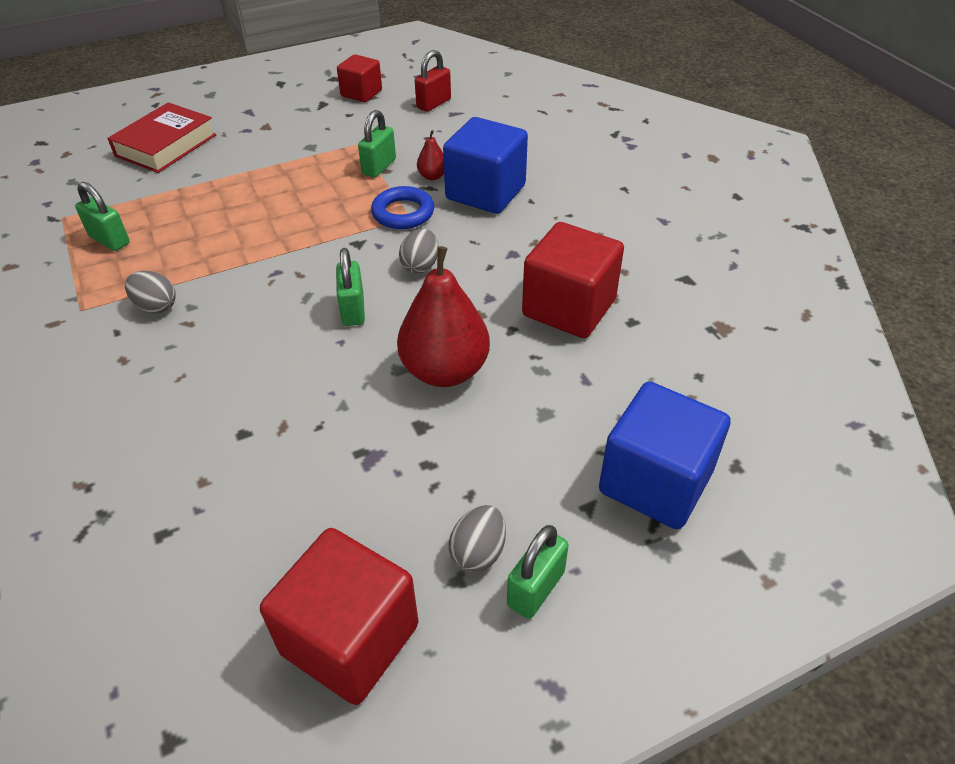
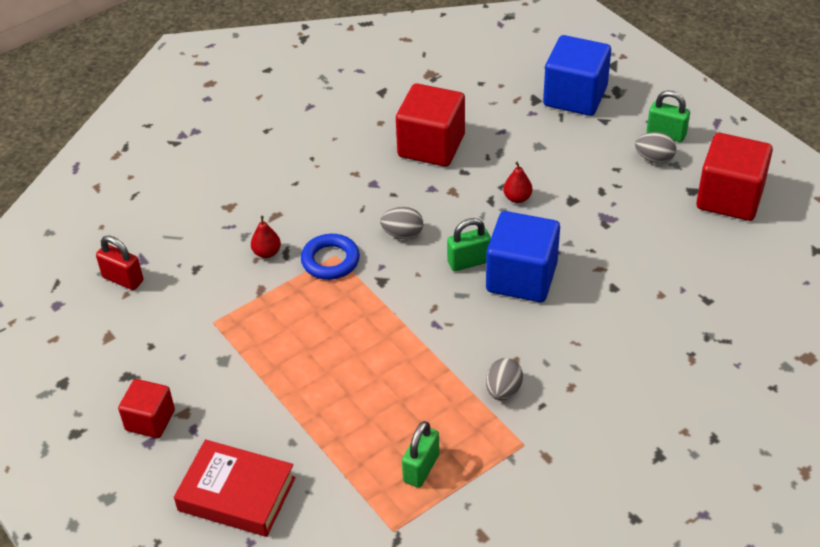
camera: 100 degrees left, 0 degrees up
red cube [337,54,382,102] -> red cube moved to [118,379,175,438]
green padlock [358,110,396,178] -> none
red pear [397,246,490,387] -> red pear [503,162,532,203], size x0.44
blue cube [443,117,528,214] -> blue cube moved to [486,211,560,302]

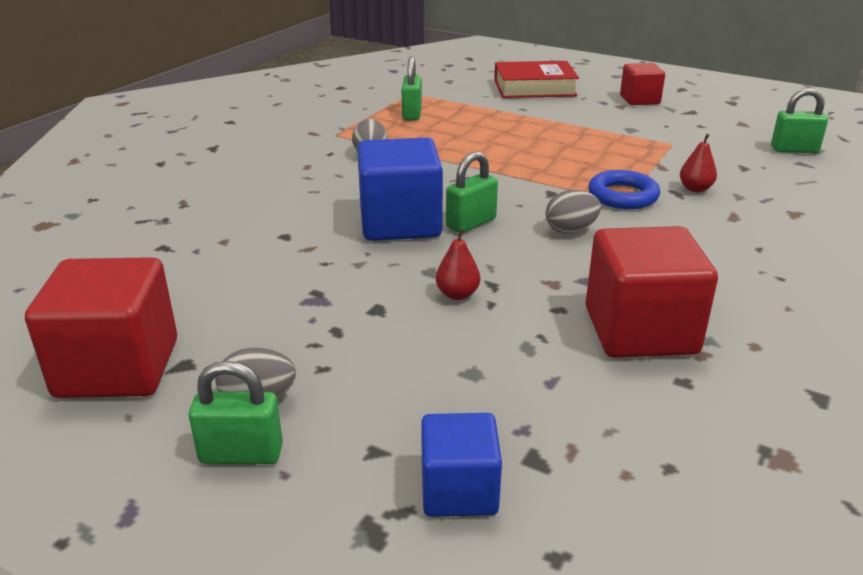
camera: 155 degrees right, 15 degrees down
red padlock [96,236,143,290] -> green padlock [771,88,828,153]
blue cube [543,35,611,116] -> blue cube [421,413,502,517], size x0.60

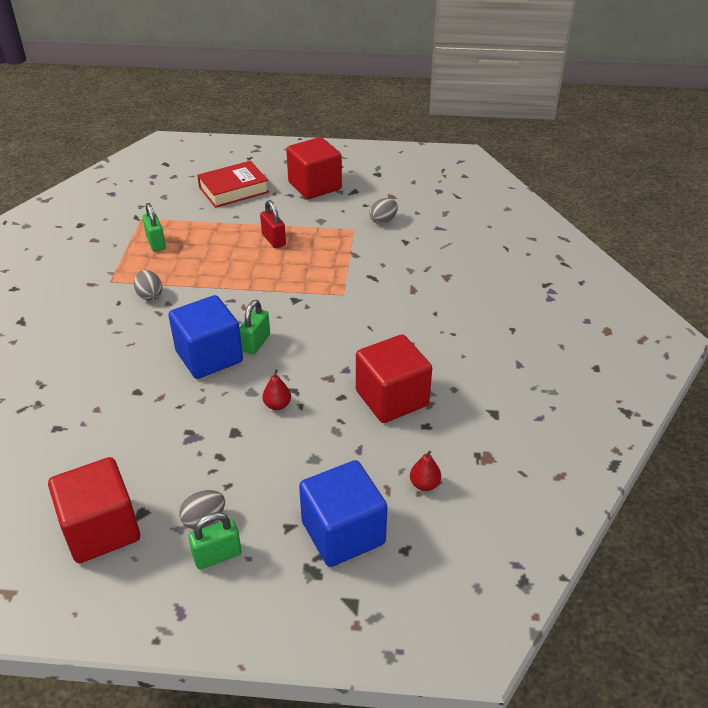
camera: 25 degrees left, 10 degrees up
blue cube [421,413,502,517] -> blue cube [299,460,388,567], size x1.68
grey egg [546,190,601,233] -> grey egg moved to [369,198,398,224]
blue ring [588,170,660,209] -> none
red cube [620,63,665,105] -> red cube [286,137,342,199], size x1.68
red pear [680,134,717,192] -> red pear moved to [410,451,441,491]
green padlock [771,88,828,153] -> none
none -> red padlock [260,200,286,248]

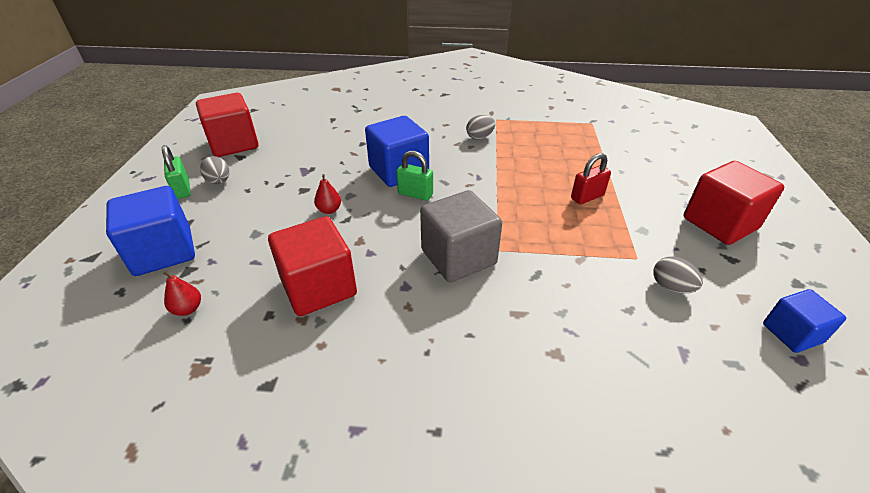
camera: 90 degrees right, 0 degrees up
green padlock [142,203,166,252] -> none
red book [197,161,269,208] -> none
none -> grey cube [420,190,502,283]
none -> blue cube [763,289,847,353]

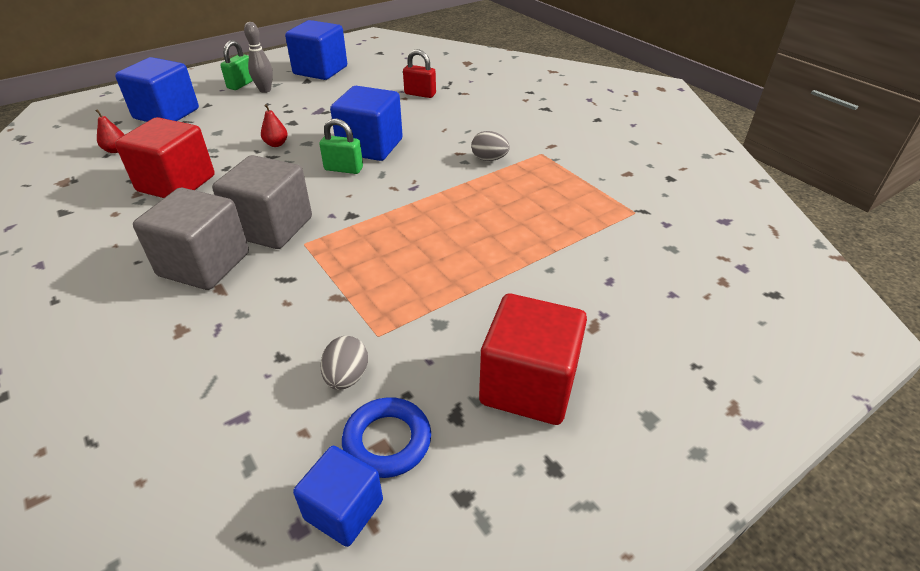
camera: 50 degrees right, 0 degrees up
red cube [196,93,259,157] -> blue cube [285,20,347,80]
grey egg [200,156,229,184] -> grey bowling pin [244,22,273,93]
green padlock [396,151,433,201] -> green padlock turned 60 degrees counterclockwise [319,118,363,174]
red padlock [571,153,611,204] -> red padlock moved to [403,49,436,98]
none -> grey cube [133,188,249,290]
none -> blue ring [342,397,431,478]

